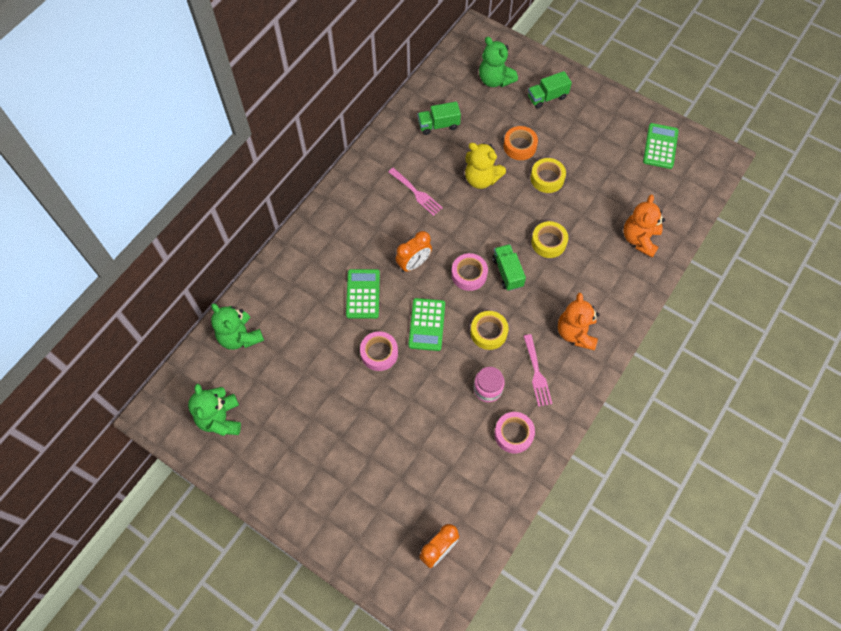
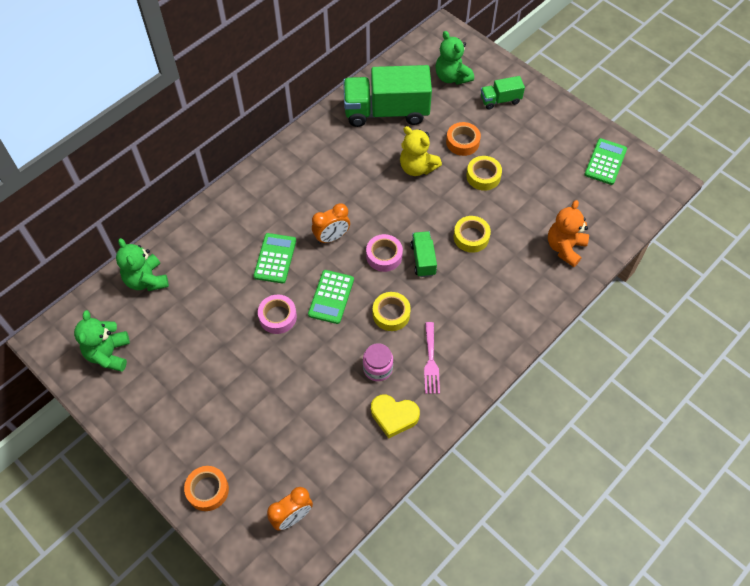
camera: 10 degrees right, 5 degrees down
pink fork [388,168,443,216] -> none
green truck [418,101,461,135] -> green truck [343,65,432,127], size x2.09
pink tape [494,412,535,453] -> yellow heart [371,395,420,439]
orange teddy bear [558,293,600,350] -> none
none -> orange tape [184,466,229,511]

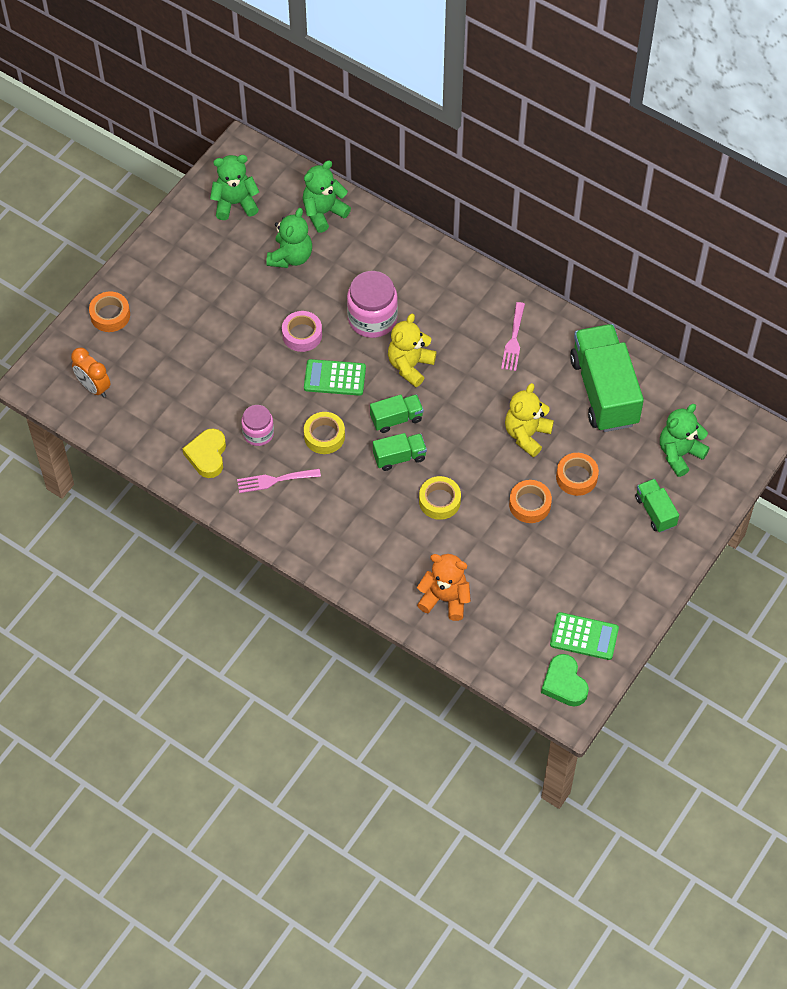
camera: 80 degrees right, 0 degrees up
green calculator [253,233,296,284] -> pink jar [347,271,398,338]
orange clock [312,203,350,244] -> yellow teddy bear [388,314,437,387]
pink tape [366,234,403,272] -> green truck [370,394,424,433]
yellow tape [466,156,502,191] -> orange tape [509,480,552,523]
none -> green teddy bear [266,208,312,268]
none -> pink fork [501,302,525,371]
none -> green heart [541,654,589,706]

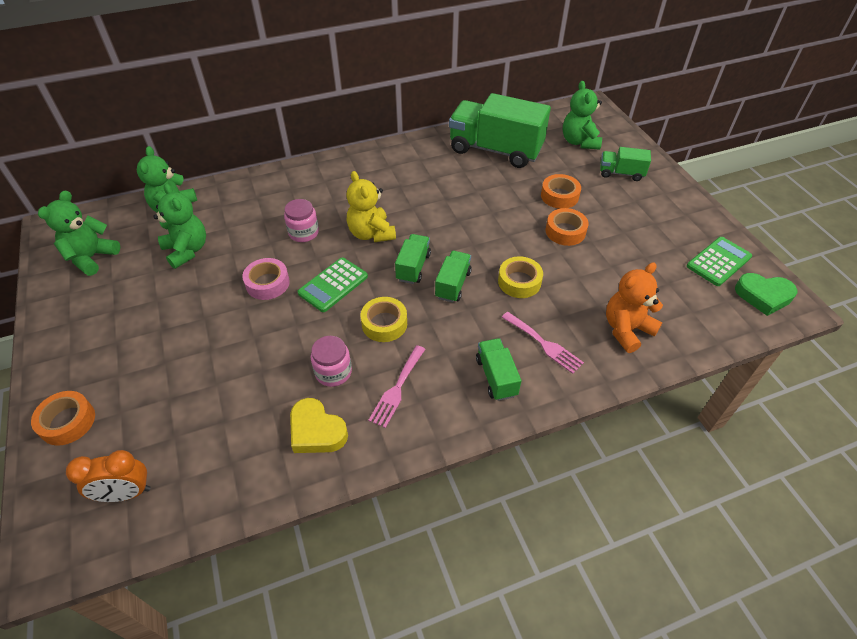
camera: 55 degrees left, 10 degrees down
pink jar [347,271,398,338] -> pink jar [284,199,319,242], size x0.61
pink fork [501,302,525,371] -> pink fork moved to [501,312,584,374]
yellow teddy bear [505,383,554,457] -> none
none -> green truck [476,338,521,401]

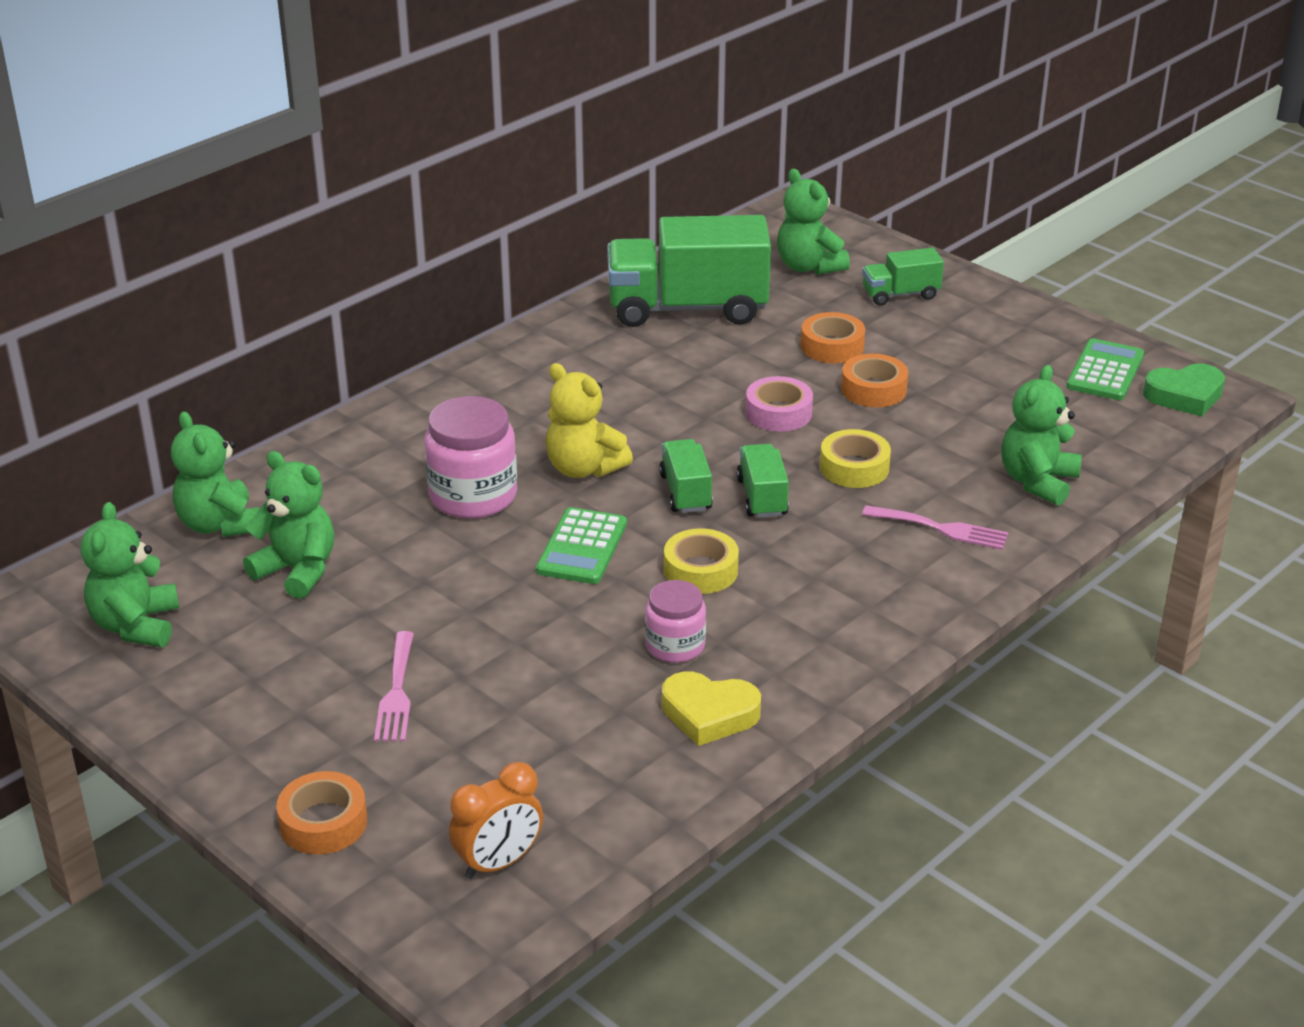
camera: 25 degrees left, 15 degrees down
pink tape [242,258,290,300] -> pink tape moved to [746,376,813,432]
pink jar [284,199,319,242] -> pink jar [425,396,517,519], size x1.64
pink fork [368,345,426,428] -> pink fork moved to [374,631,414,742]
green truck [476,338,521,401] -> none
orange teddy bear [606,262,663,353] -> green teddy bear [1001,365,1082,506]

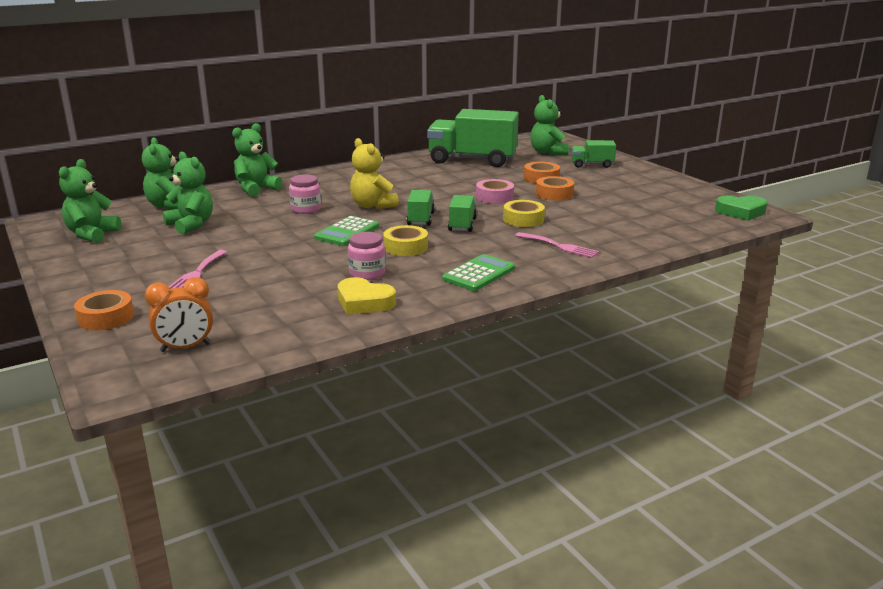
camera: 15 degrees right, 10 degrees down
pink jar [425,396,517,519] -> pink jar [289,175,321,214], size x0.61
green teddy bear [1001,365,1082,506] -> green teddy bear moved to [232,123,282,197]
green calculator [1066,338,1144,400] -> green calculator moved to [442,254,515,291]

